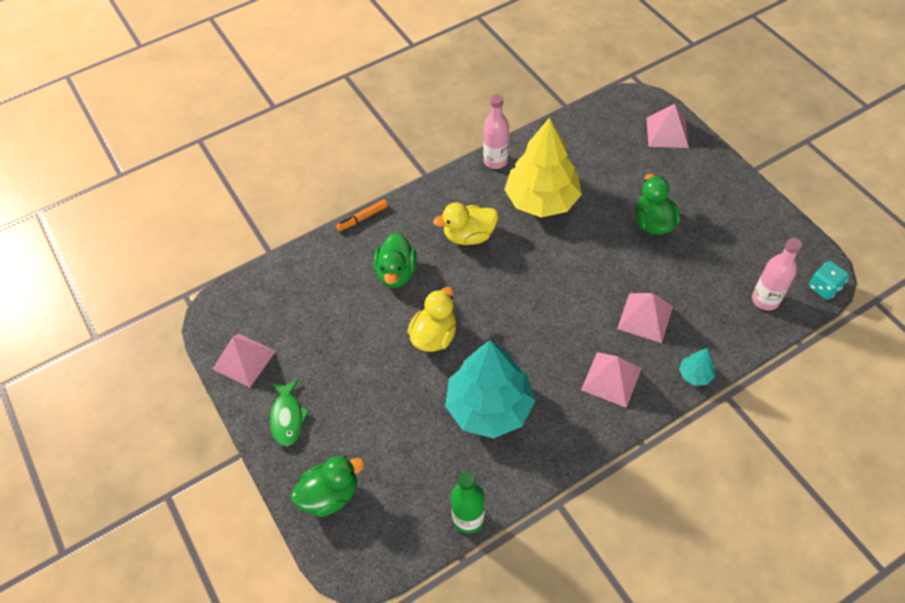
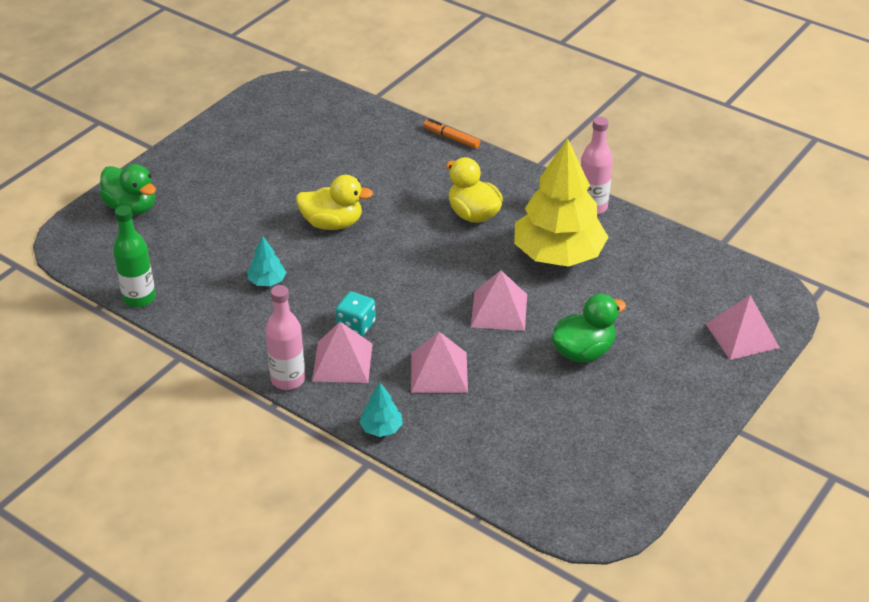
camera: 65 degrees right, 15 degrees down
pink pyramid [212,333,276,387] -> pink pyramid moved to [471,270,527,331]
green fish [270,379,310,446] -> none
green duck [374,232,417,288] -> none
turquoise tree [445,340,535,439] -> turquoise tree [248,236,286,286], size x0.41
pink bottle [752,238,802,311] -> pink bottle moved to [265,285,305,390]
turquoise dice [809,261,850,300] -> turquoise dice moved to [336,292,376,336]

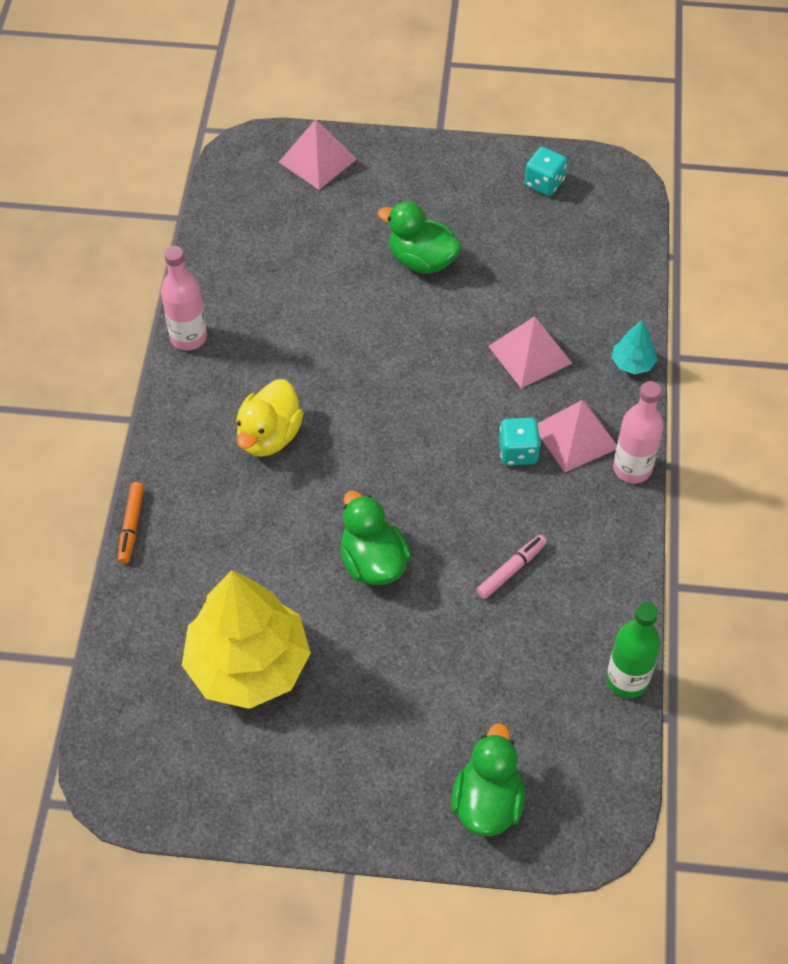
camera: 120 degrees left, 15 degrees up
turquoise tree [248,236,286,286] -> pink marker [476,535,547,599]
yellow duck [296,175,373,230] -> green duck [340,491,411,585]
pink pyramid [471,270,527,331] -> none
yellow tree [514,138,608,267] -> yellow tree moved to [182,570,311,709]
none -> turquoise dice [524,147,567,196]

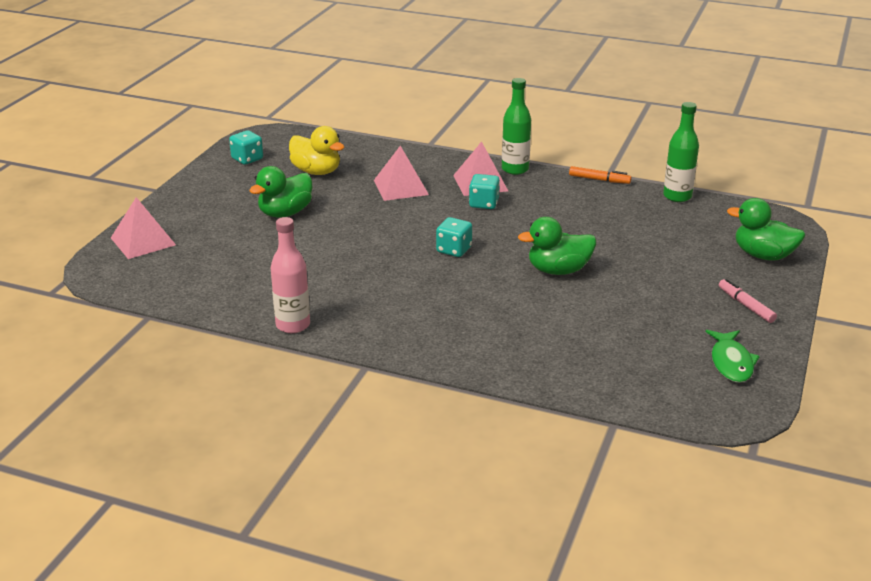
camera: 75 degrees left, 25 degrees down
orange marker [118,482,144,564] -> orange marker moved to [569,166,631,184]
yellow tree [182,570,311,709] -> none
yellow duck [236,379,303,457] -> yellow duck moved to [289,126,344,175]
pink marker [476,535,547,599] -> pink marker moved to [719,279,777,323]
turquoise tree [612,320,657,374] -> none
pink bottle [613,381,663,483] -> green bottle [502,78,531,175]
none -> turquoise dice [436,217,472,257]
none -> green fish [706,330,760,383]

